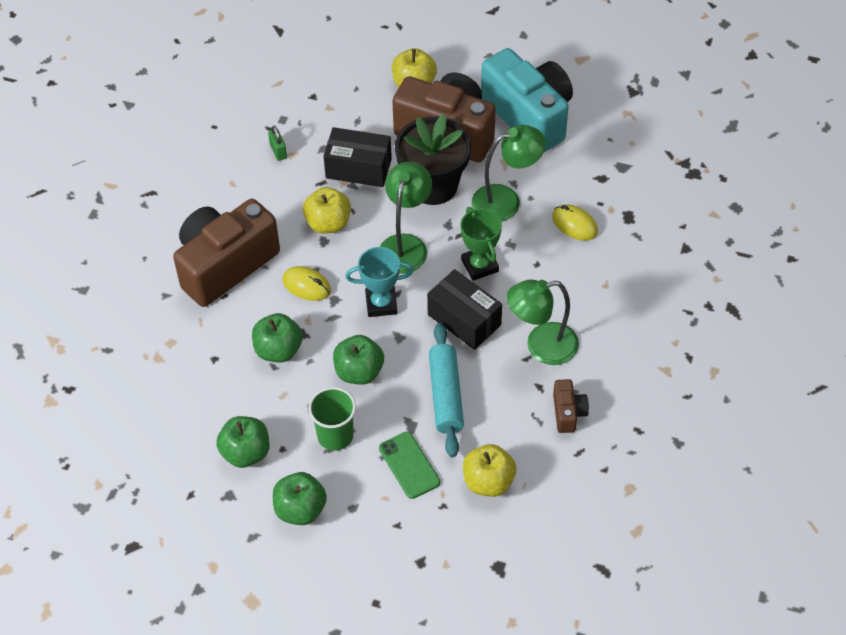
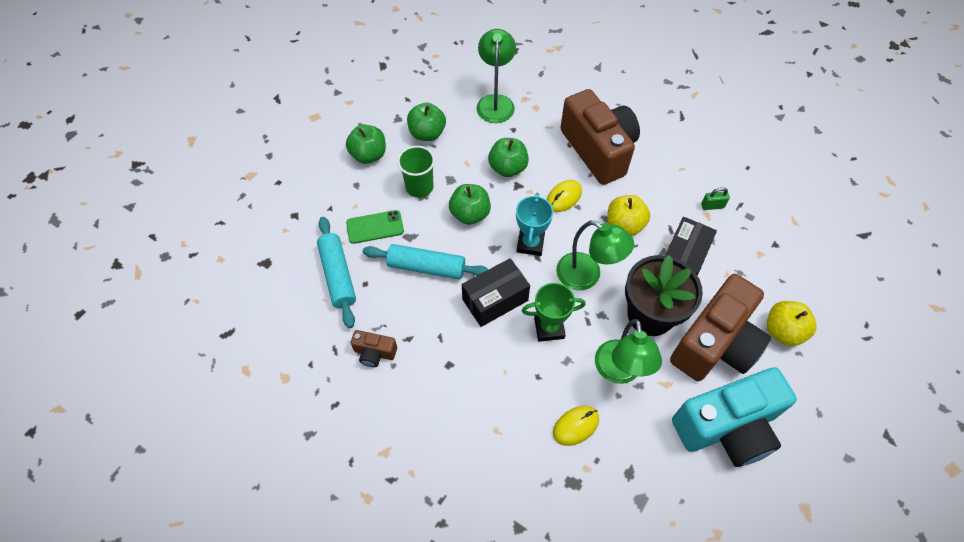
camera: 105 degrees right, 5 degrees up
yellow apple [463,444,516,497] -> turquoise rolling pin [317,217,356,328]
green lamp [507,279,579,365] -> green lamp moved to [477,29,516,123]

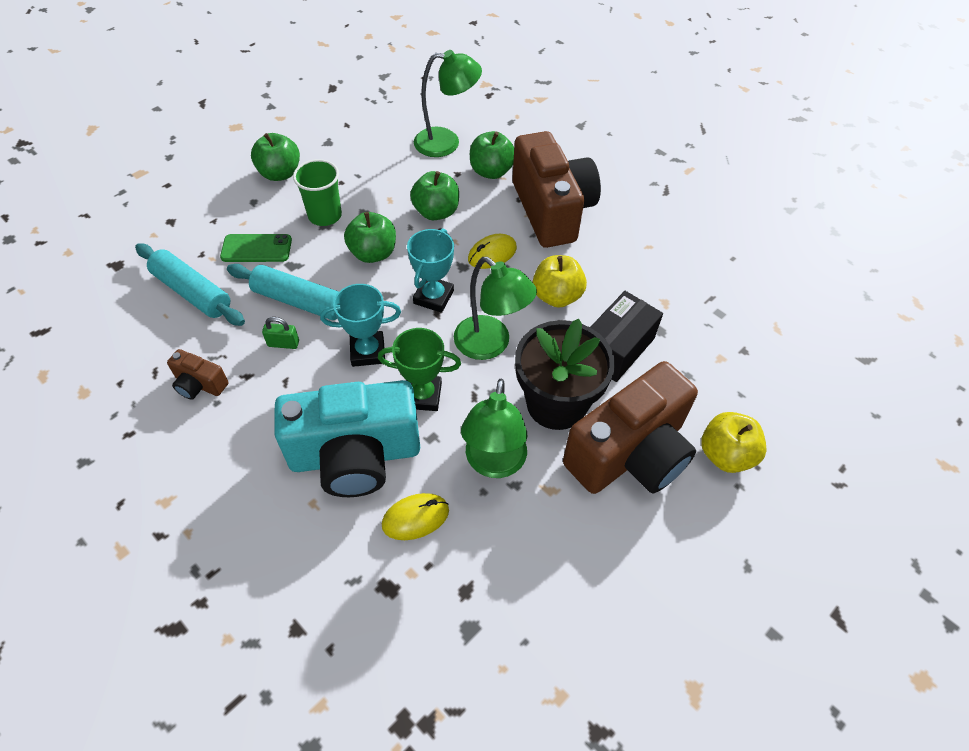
camera: 10 degrees right, 5 degrees down
turquoise rolling pin [317,217,356,328] -> turquoise rolling pin turned 45 degrees counterclockwise [135,244,245,326]
green apple [407,103,446,141] -> green apple moved to [470,131,514,179]
black box [462,258,530,327] -> turquoise trophy [320,284,401,367]
green lamp [477,29,516,123] -> green lamp turned 75 degrees clockwise [414,50,482,157]
turquoise camera [672,367,797,467] -> turquoise camera moved to [275,380,420,497]
green padlock [701,187,730,210] -> green padlock moved to [262,317,299,349]

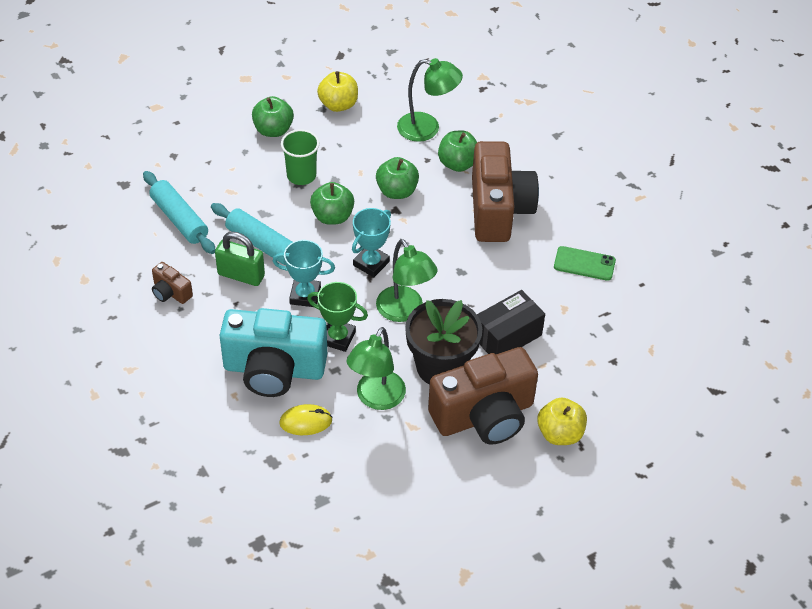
camera: 15 degrees right, 5 degrees down
green phone [220,234,292,262] -> green phone moved to [554,246,616,281]
green padlock [262,317,299,349] -> green padlock [215,232,265,286], size x1.83
yellow mouse [468,234,517,269] -> none
yellow apple [532,255,587,308] -> yellow apple moved to [317,71,358,112]

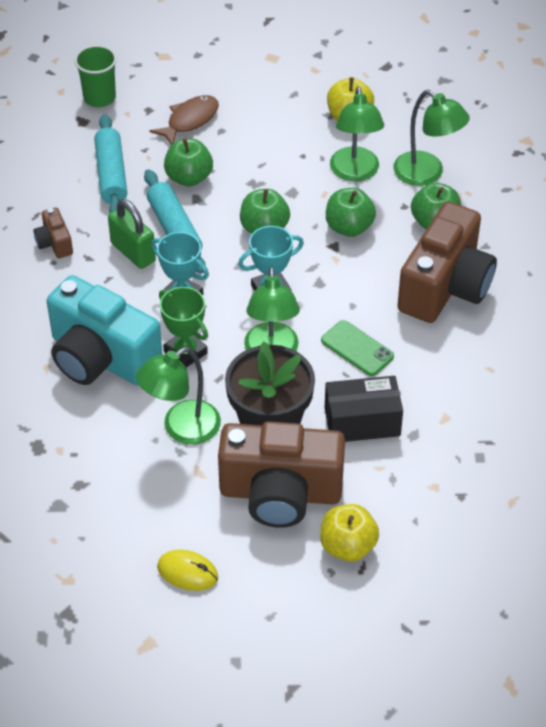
camera: 30 degrees right, 0 degrees up
green apple [252,96,294,137] -> green apple moved to [164,139,213,187]
yellow mouse [279,404,333,435] -> yellow mouse moved to [157,550,218,591]
green cup [281,129,319,185] -> green cup moved to [74,45,117,107]
green phone [554,246,616,281] -> green phone moved to [321,320,394,376]
none -> brown fish [149,95,219,145]
none -> green lamp [330,86,384,181]

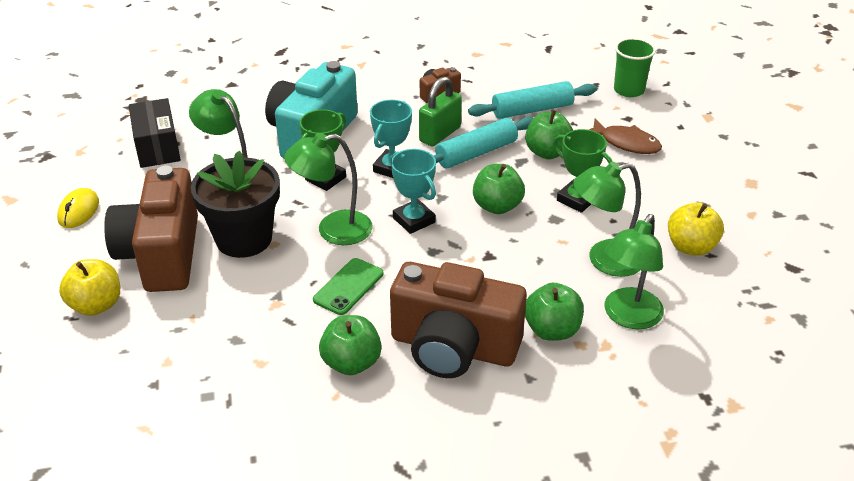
camera: 80 degrees right, 10 degrees down
black box [325,376,403,442] -> black box moved to [129,98,181,168]
green apple [326,188,376,237] -> green apple moved to [319,315,382,375]
none -> green trophy [553,129,613,213]

